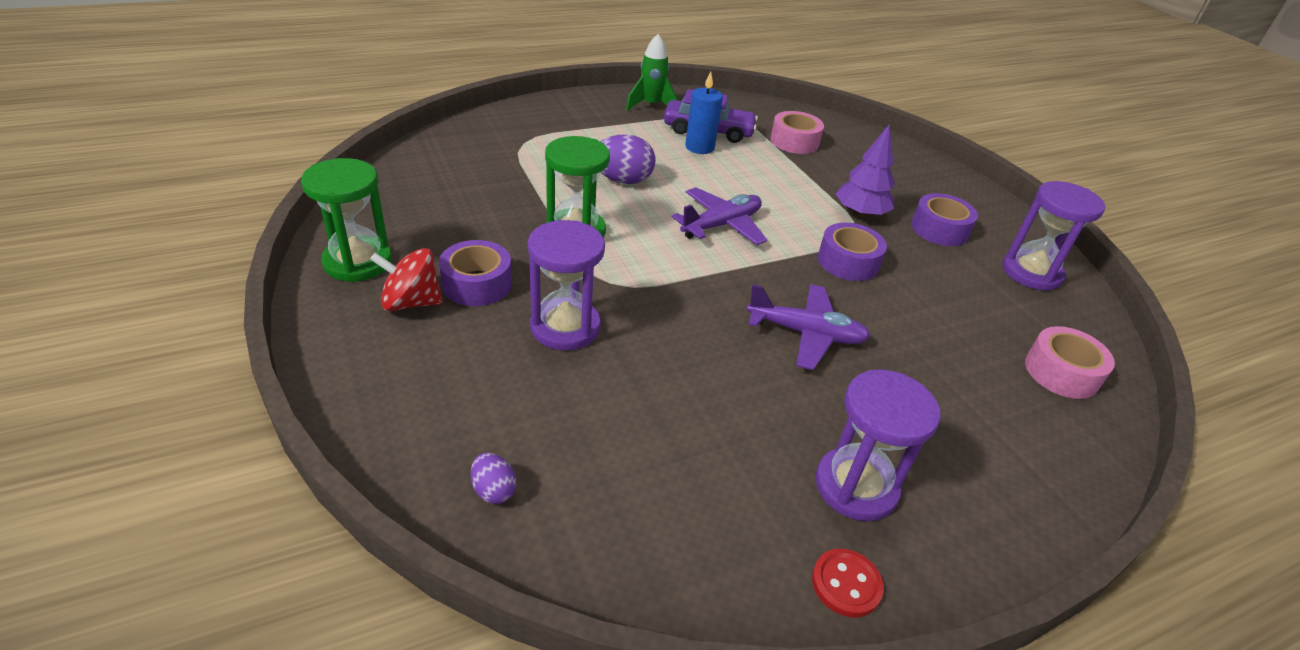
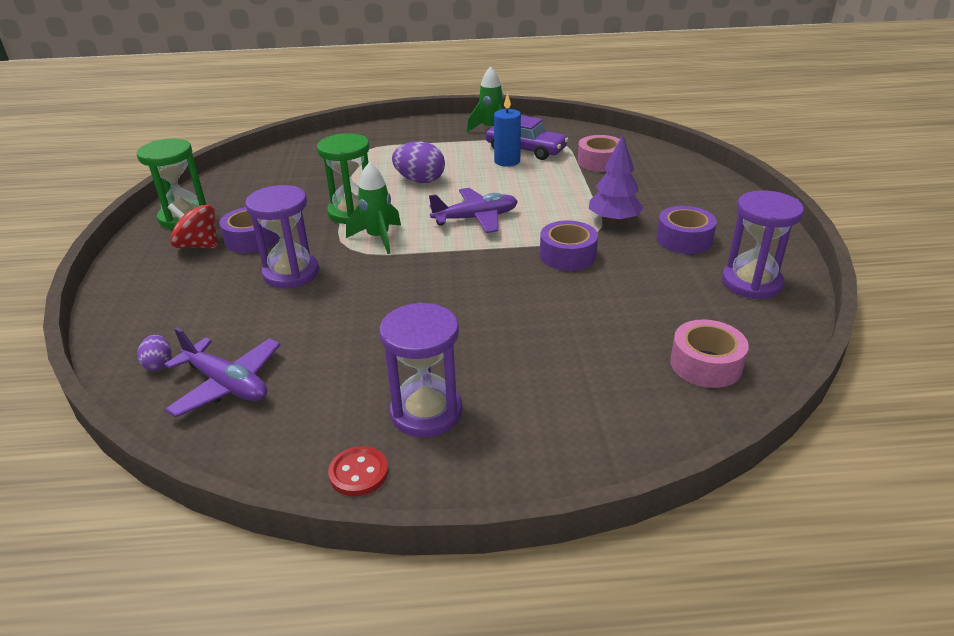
camera: 25 degrees right, 5 degrees down
purple plane [747,284,871,370] -> purple plane moved to [164,327,281,417]
none -> green rocket [346,162,401,254]

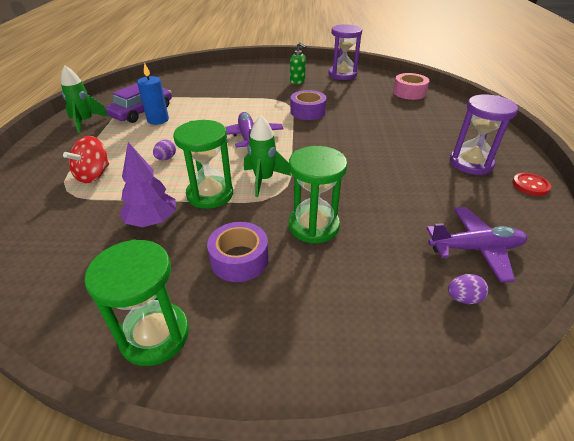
camera: 85 degrees left, 5 degrees up
purple plane [164,327,281,417] -> purple plane turned 45 degrees clockwise [426,207,527,283]
red spinning top [167,203,218,249] -> red spinning top moved to [63,136,109,183]
purple hourglass [245,185,319,289] -> green hourglass [289,146,347,243]
purple egg [392,142,445,183] -> purple egg [153,139,176,160], size x0.53
pink tape [577,135,620,172] -> none
purple tree [589,135,644,224] -> purple tree moved to [119,142,176,227]
purple tape [656,206,717,254] -> green soap dispenser [290,42,307,84]

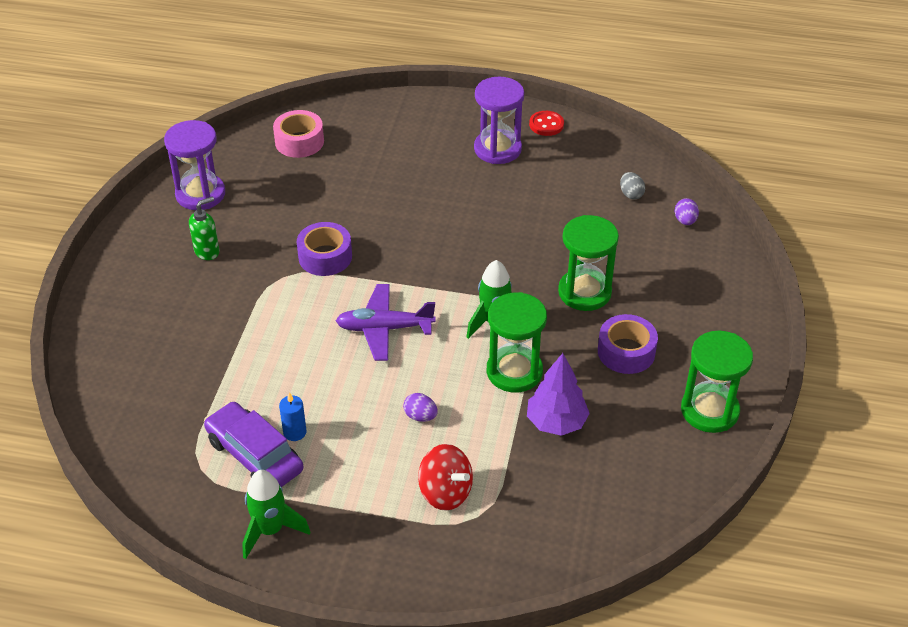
camera: 80 degrees left, 5 degrees up
blue candle [137,63,169,125] -> blue candle [279,392,307,441], size x0.66
purple plane [426,207,527,283] -> grey egg [620,172,645,199]

